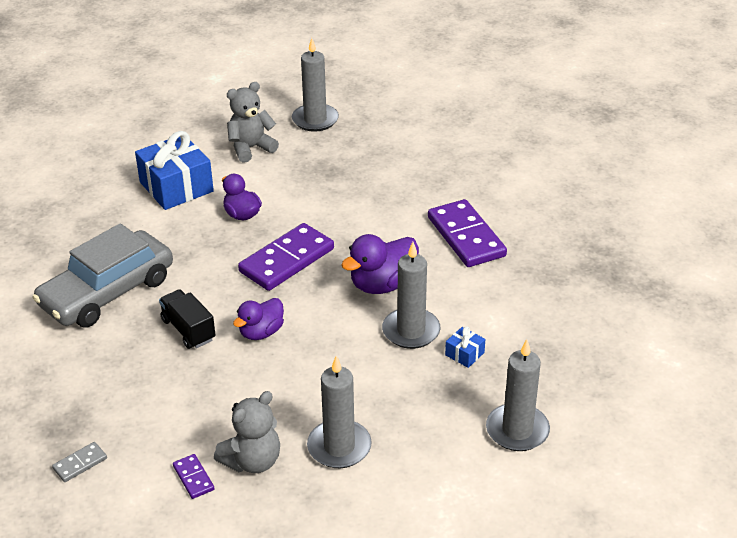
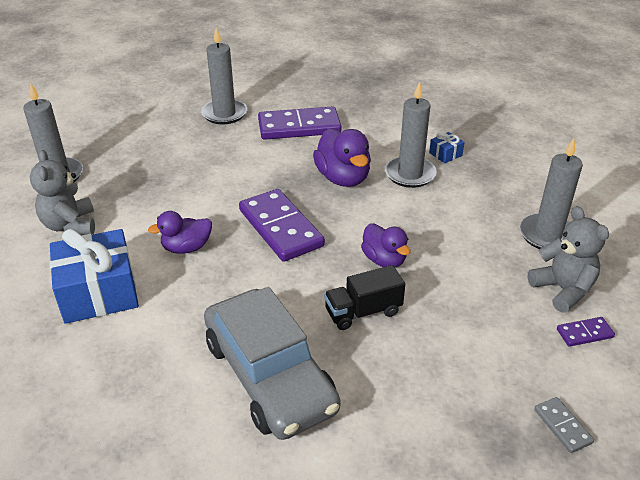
camera: 75 degrees left, 0 degrees up
grey candle [486,339,550,451] -> grey candle moved to [201,28,247,124]

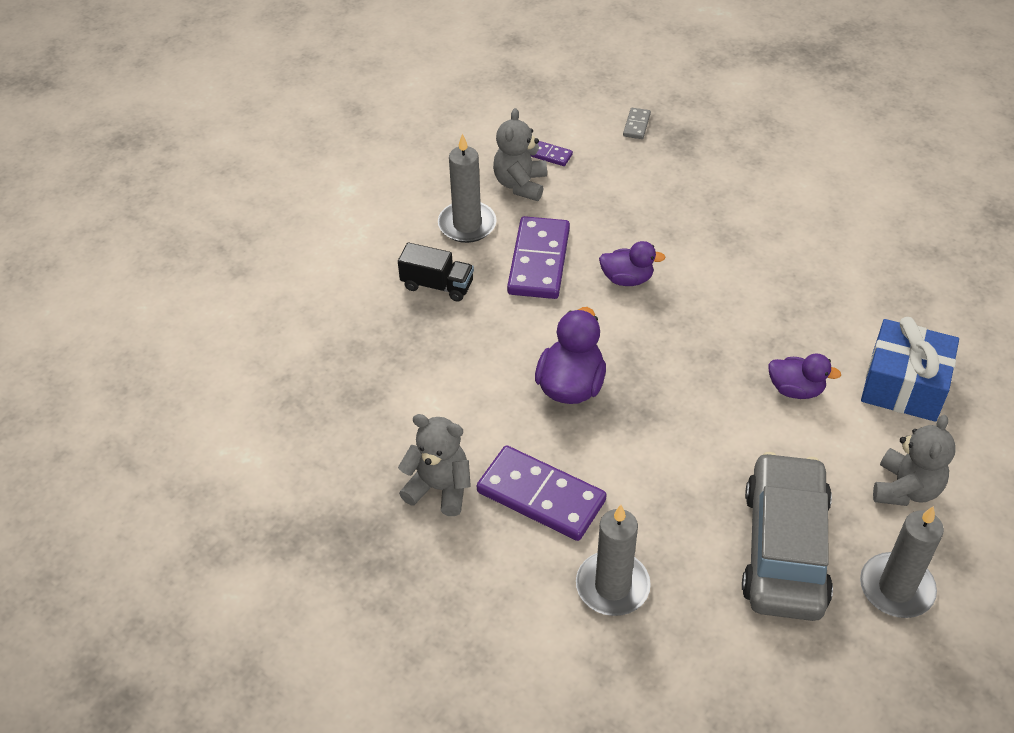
camera: 140 degrees left, 10 degrees up
grey car [204,287,341,440] -> grey car moved to [742,452,833,621]
purple domino [239,189,325,262] -> purple domino moved to [507,216,570,299]
black truck [324,265,405,330] -> black truck moved to [398,242,474,302]
purple duck [361,223,410,267] -> purple duck turned 90 degrees clockwise [599,241,666,286]
grey candle [385,81,437,188] -> none
blue gift [429,132,465,163] -> none
none -> grey teddy bear [398,414,471,516]

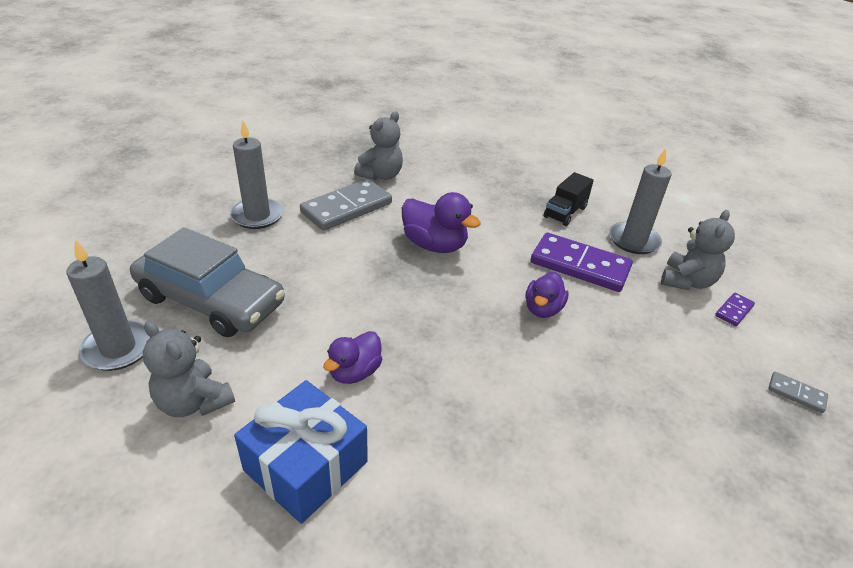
camera: 105 degrees right, 10 degrees down
purple domino [477,445,607,541] -> grey domino [300,179,392,231]
grey teddy bear [493,108,547,201] -> grey teddy bear turned 90 degrees clockwise [661,210,735,290]

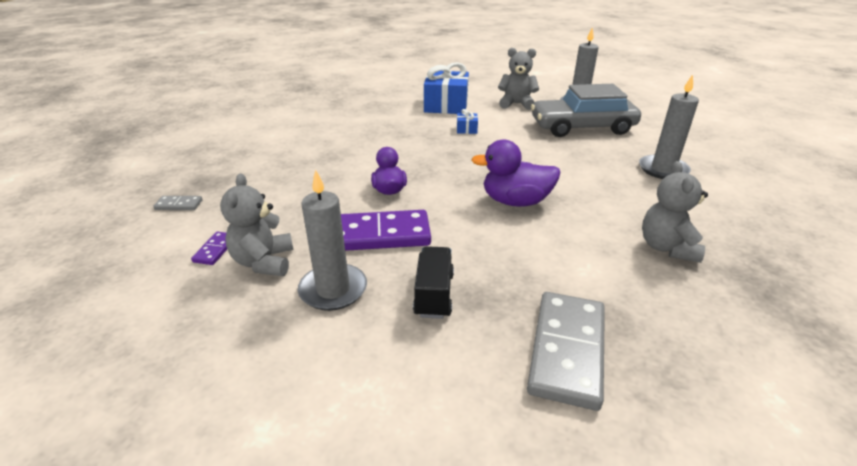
camera: 150 degrees right, 5 degrees down
grey domino [300,179,392,231] -> grey domino moved to [527,292,605,411]
purple duck [323,331,382,384] -> blue gift [457,109,478,134]

